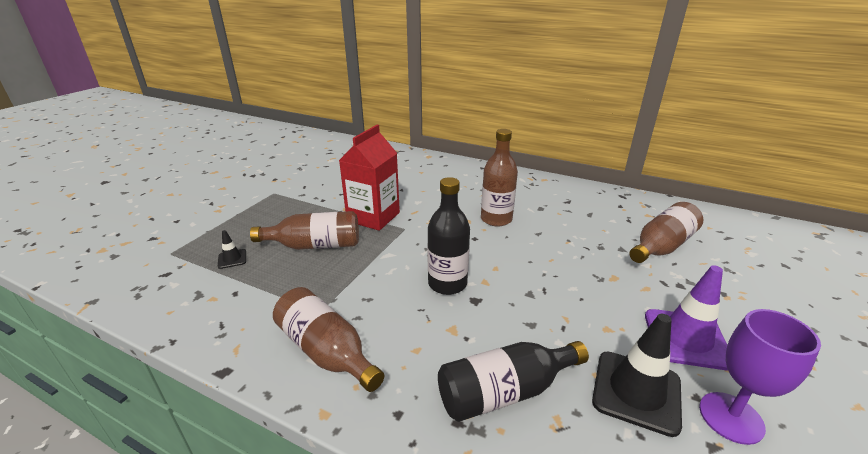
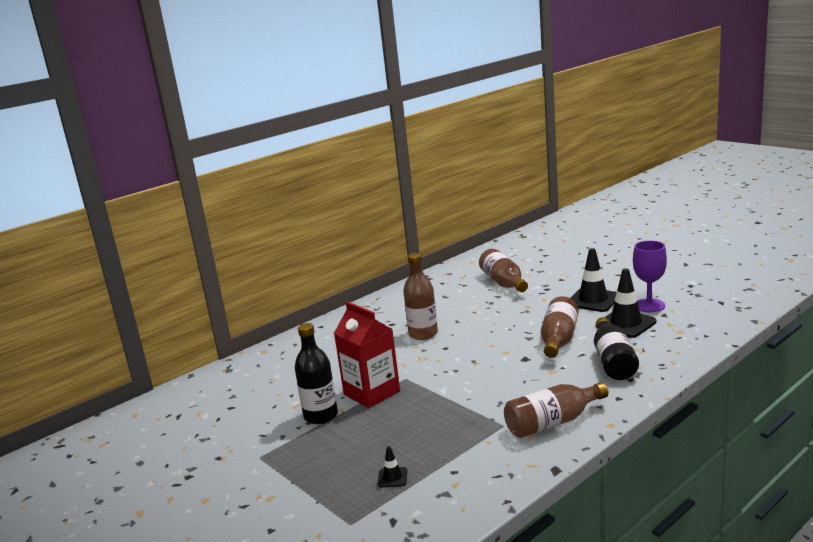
camera: 65 degrees left, 10 degrees down
brown bottle [250,211,359,250] -> brown bottle moved to [541,296,579,358]
black bottle [427,177,470,295] -> black bottle moved to [295,323,338,424]
purple traffic cone [645,265,728,370] -> black traffic cone [571,248,616,312]

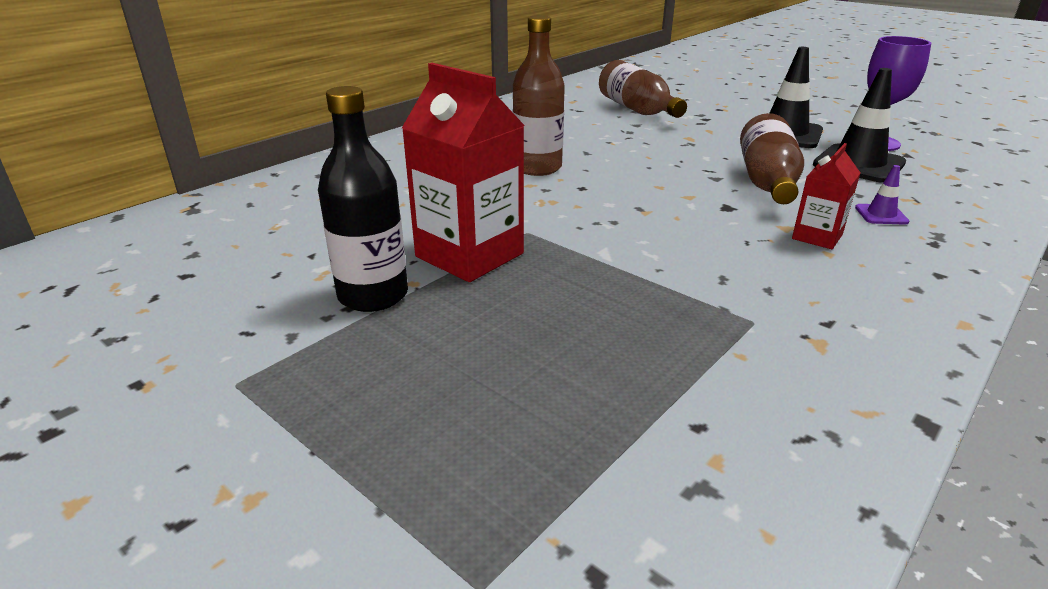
camera: 10 degrees left, 10 degrees up
black traffic cone [378,446,407,487] -> none
brown bottle [504,382,608,438] -> none
black bottle [594,317,639,380] -> purple traffic cone [855,165,909,225]
none -> red carton [792,143,860,249]

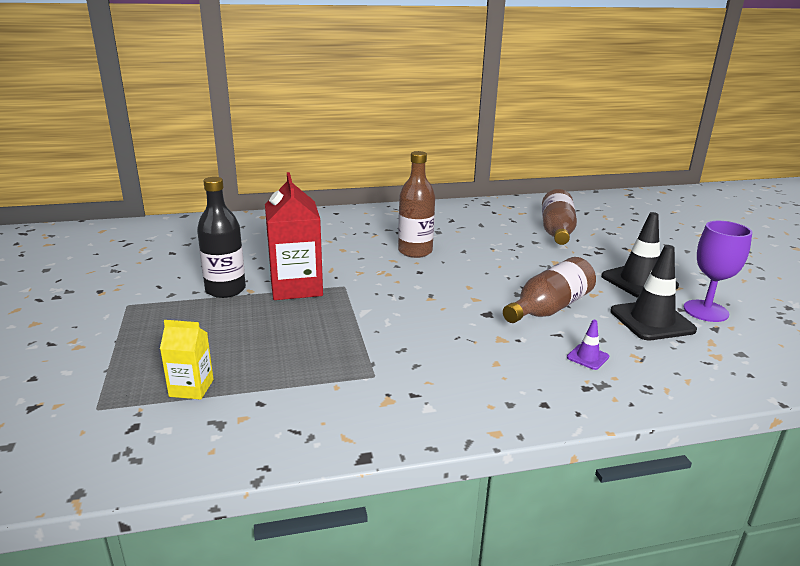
camera: 35 degrees right, 5 degrees down
red carton [792,143,860,249] -> none
none -> yellow carton [160,320,214,400]

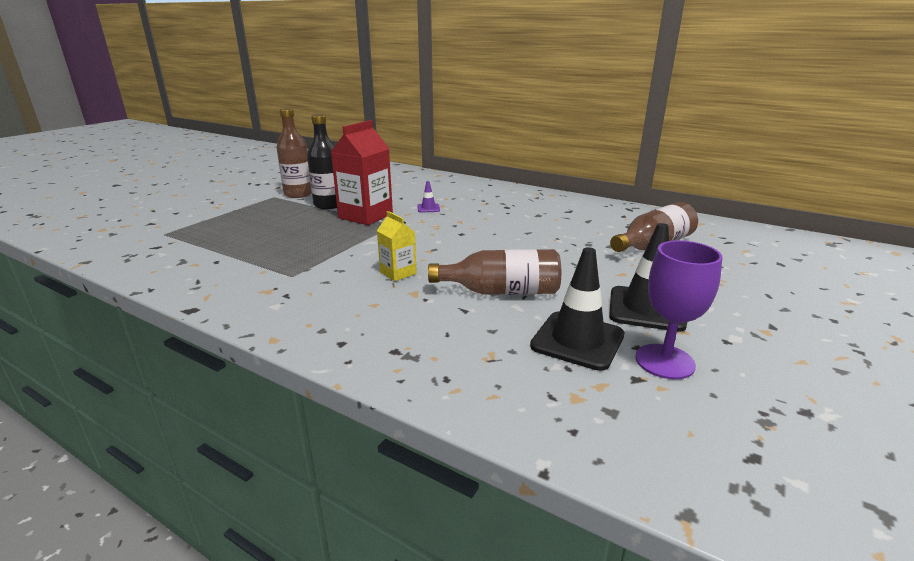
camera: 45 degrees right, 0 degrees up
yellow carton [160,320,214,400] -> yellow carton moved to [377,211,417,281]
brown bottle [398,151,435,258] -> brown bottle moved to [276,108,312,198]
purple traffic cone [567,320,609,370] -> purple traffic cone moved to [417,181,440,213]

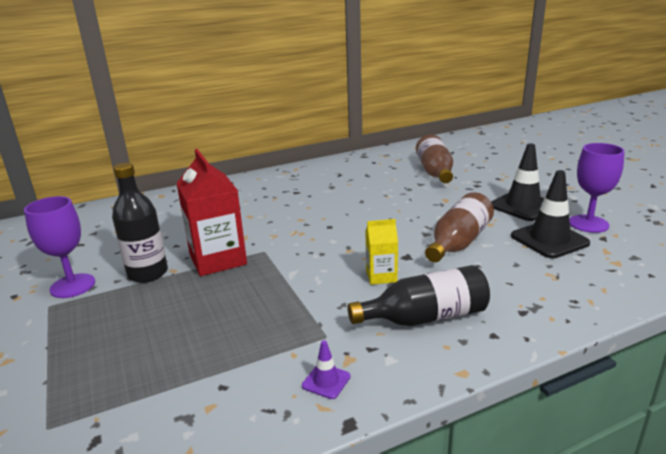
camera: 55 degrees left, 0 degrees up
brown bottle [276,108,312,198] -> purple goblet [24,196,95,298]
purple traffic cone [417,181,440,213] -> purple traffic cone moved to [302,340,350,399]
none -> black bottle [347,265,490,326]

